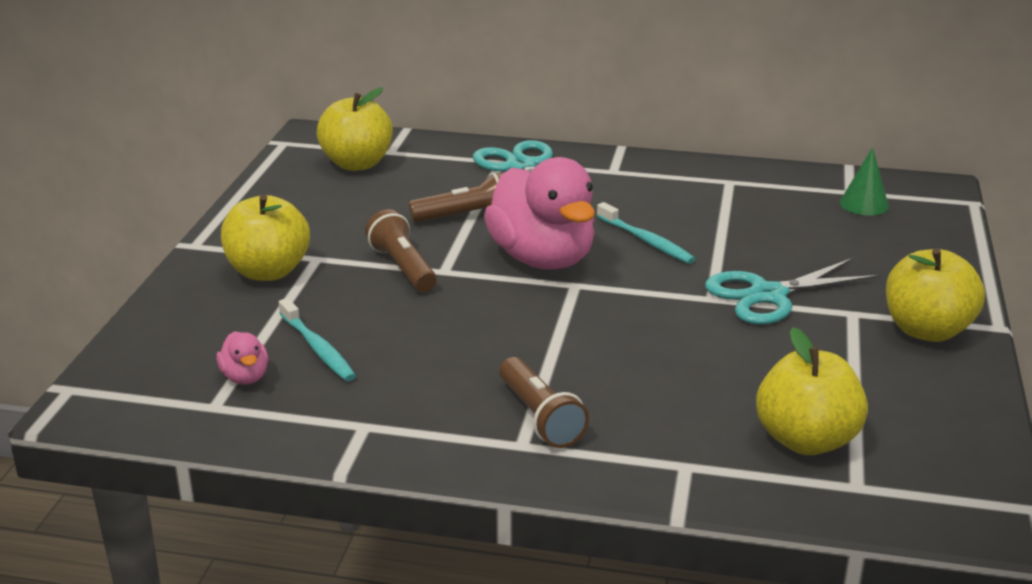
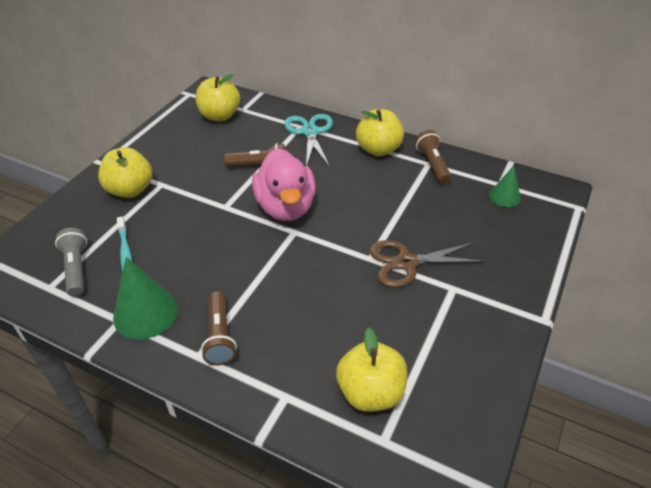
camera: 15 degrees right, 15 degrees up
pink duck [216,331,268,385] -> grey flashlight [55,228,88,296]
brown flashlight [365,209,437,292] -> brown flashlight moved to [415,130,451,184]
turquoise toothbrush [597,202,695,264] -> none
turquoise scissors [705,258,881,325] -> brown scissors [369,240,485,288]
yellow apple [886,248,985,342] -> yellow apple moved to [356,109,404,156]
none -> green cone [113,257,178,340]

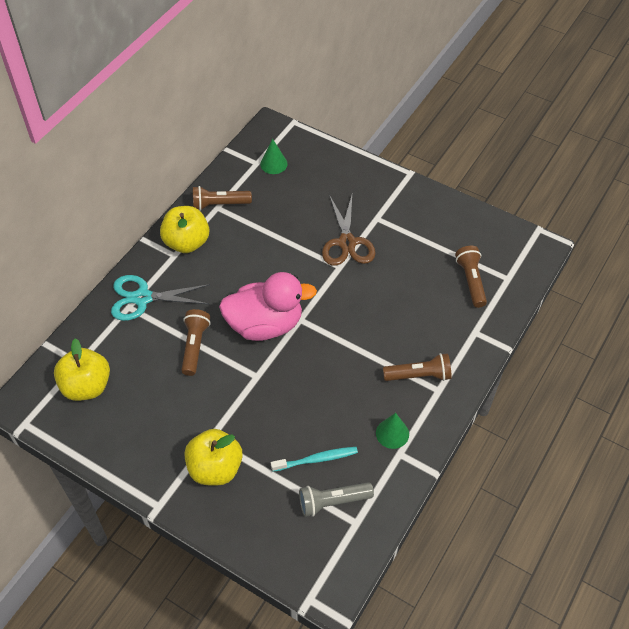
camera: 85 degrees left, 10 degrees up
green cone [113,257,178,340] -> green cone [376,413,409,449], size x0.59
yellow apple [336,328,407,412] -> brown flashlight [455,246,487,308]

